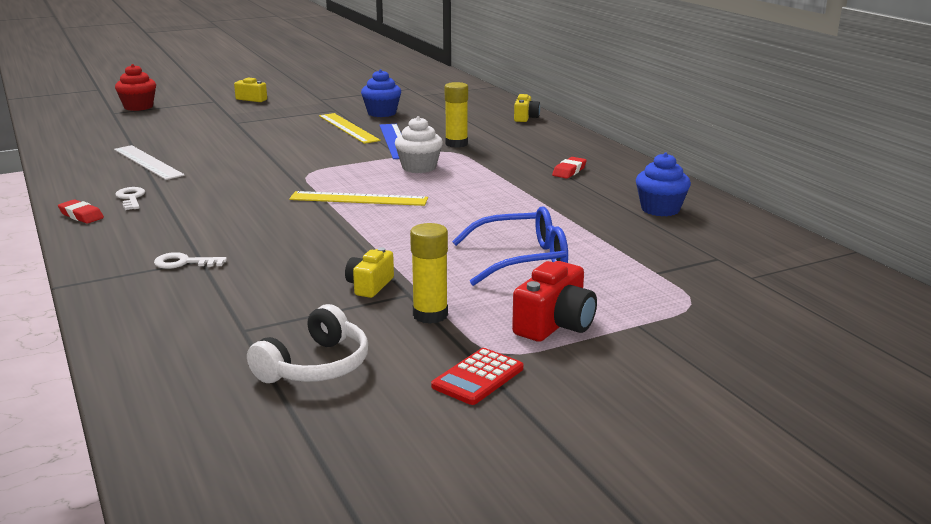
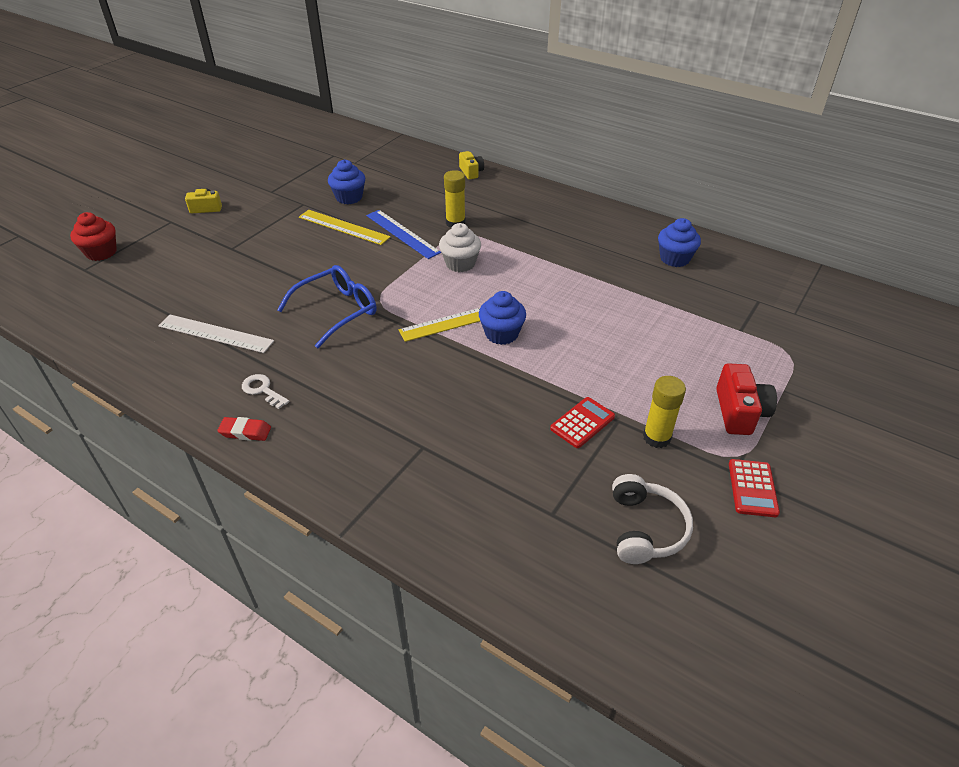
camera: 30 degrees left, 20 degrees up
white key [154,252,227,269] -> none
yellow camera [345,247,394,298] -> red calculator [550,397,615,448]
blue glasses [452,206,568,286] -> blue glasses moved to [277,265,377,348]
red eraser [552,157,587,179] -> none
none -> blue cupcake [479,291,526,345]

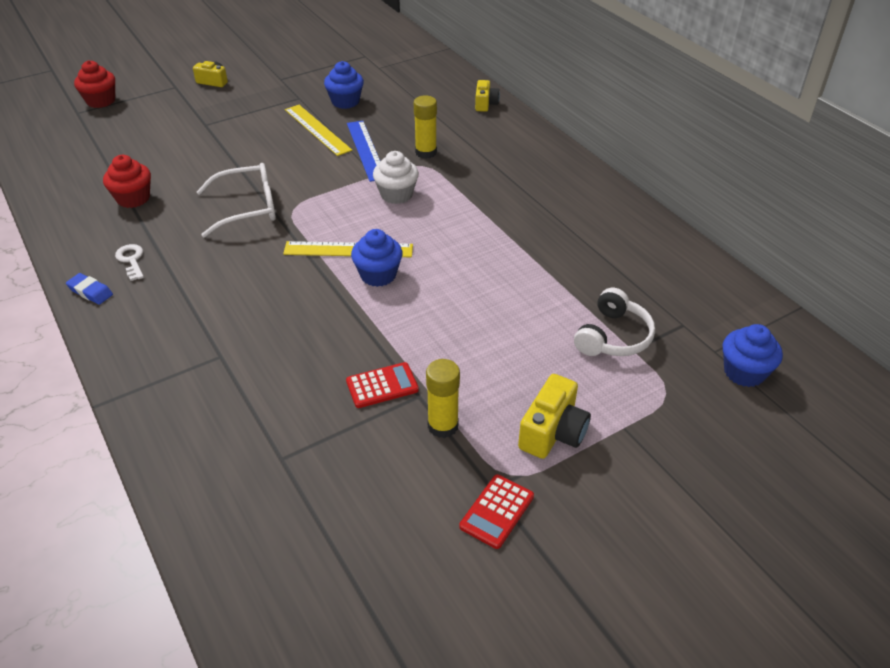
camera: 25 degrees right, 0 degrees up
white ruler [158,315,274,353] -> red cupcake [103,155,151,208]
red eraser [217,417,271,441] -> blue eraser [66,273,113,305]
blue glasses [277,265,377,348] -> white glasses [197,163,276,238]
white headphones [612,474,693,564] -> white headphones moved to [574,288,655,356]
blue cupcake [658,218,701,267] -> blue cupcake moved to [723,324,783,387]
red camera [716,363,777,435] -> yellow camera [518,374,591,459]

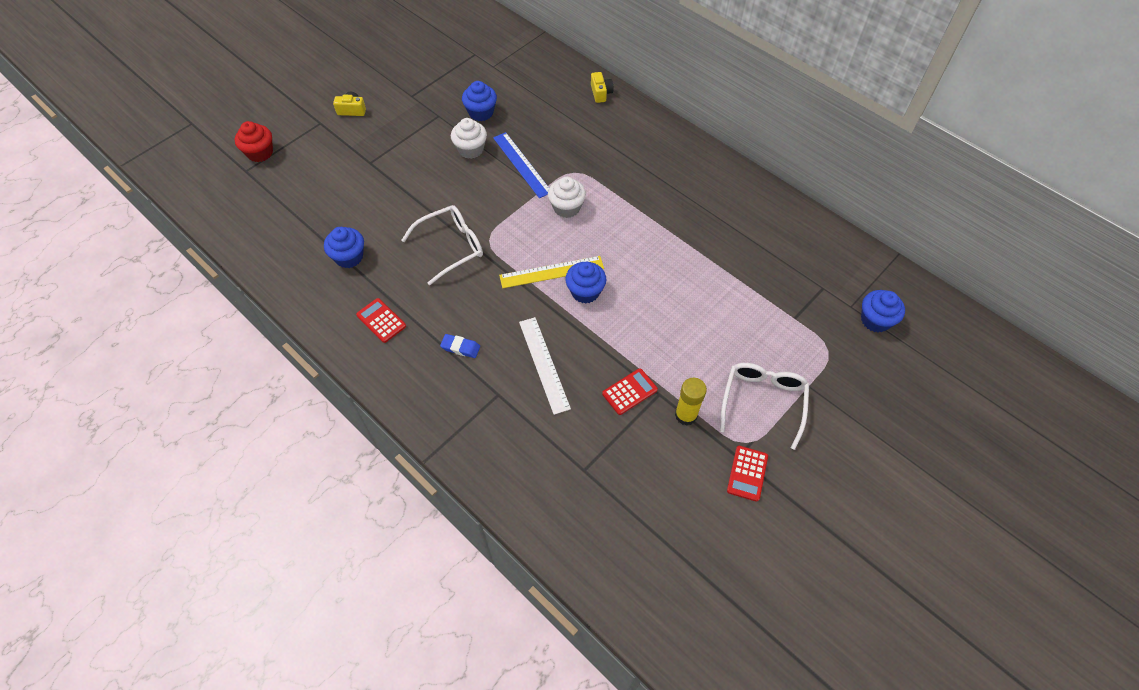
camera: 15 degrees left, 15 degrees up
blue eraser [66,273,113,305] -> blue eraser moved to [440,334,480,358]
red cupcake [103,155,151,208] -> blue cupcake [324,227,364,268]
white key [115,244,144,281] -> red calculator [356,298,406,343]
yellow ruler [285,105,352,156] -> white cupcake [451,118,487,159]
yellow glue stick [414,95,437,159] -> none
yellow camera [518,374,591,459] -> white glasses [720,363,809,450]
white headphones [574,288,655,356] -> none
none -> white ruler [519,317,571,415]

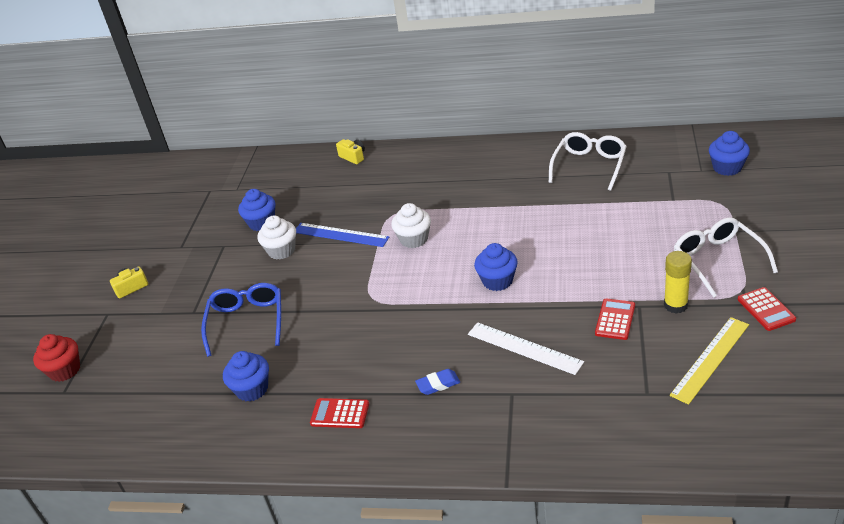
camera: 30 degrees left, 20 degrees down
white glasses [402,205,483,285] -> white glasses moved to [549,132,627,191]
yellow ruler [499,256,604,288] -> yellow ruler moved to [670,317,749,405]
none -> blue glasses [201,283,281,357]

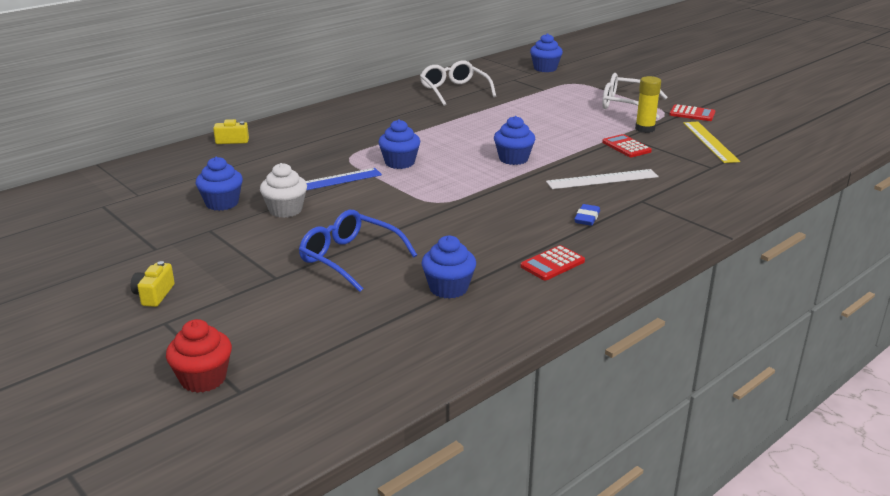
camera: 55 degrees left, 10 degrees down
white cupcake [391,203,431,248] -> blue cupcake [378,119,420,169]

